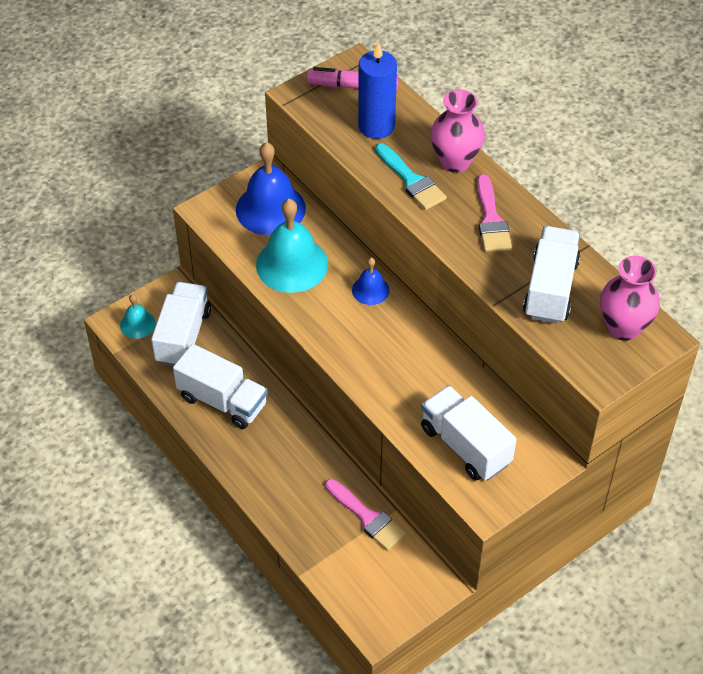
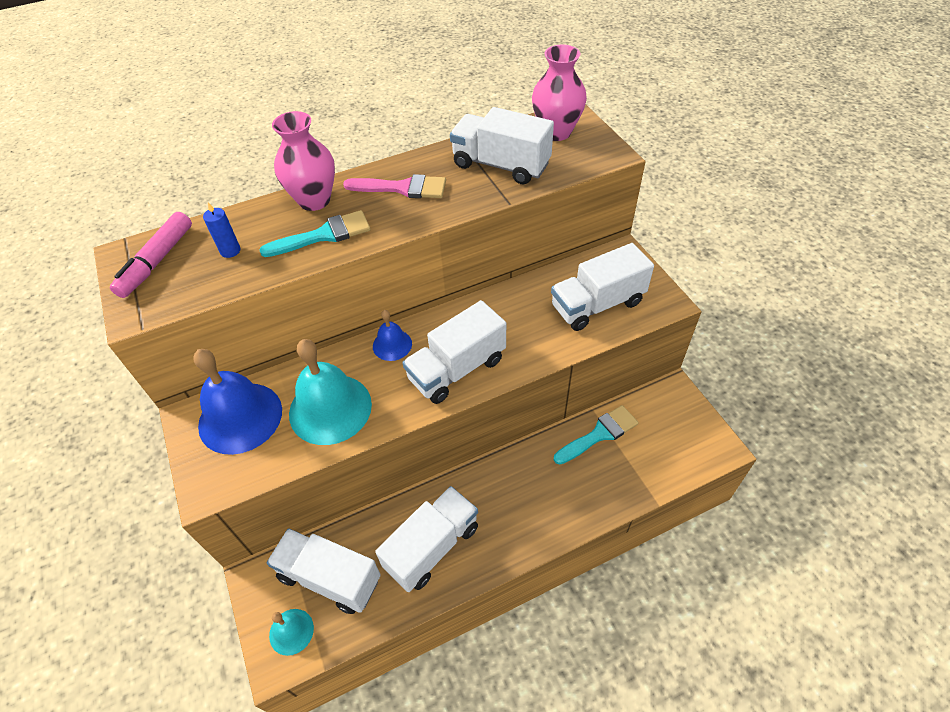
camera: 75 degrees left, 0 degrees up
pink brush [325,479,406,551] -> turquoise brush [554,405,639,465]
blue candle [358,42,397,139] -> blue candle [203,202,241,258], size x0.48
none -> white truck [402,300,506,404]

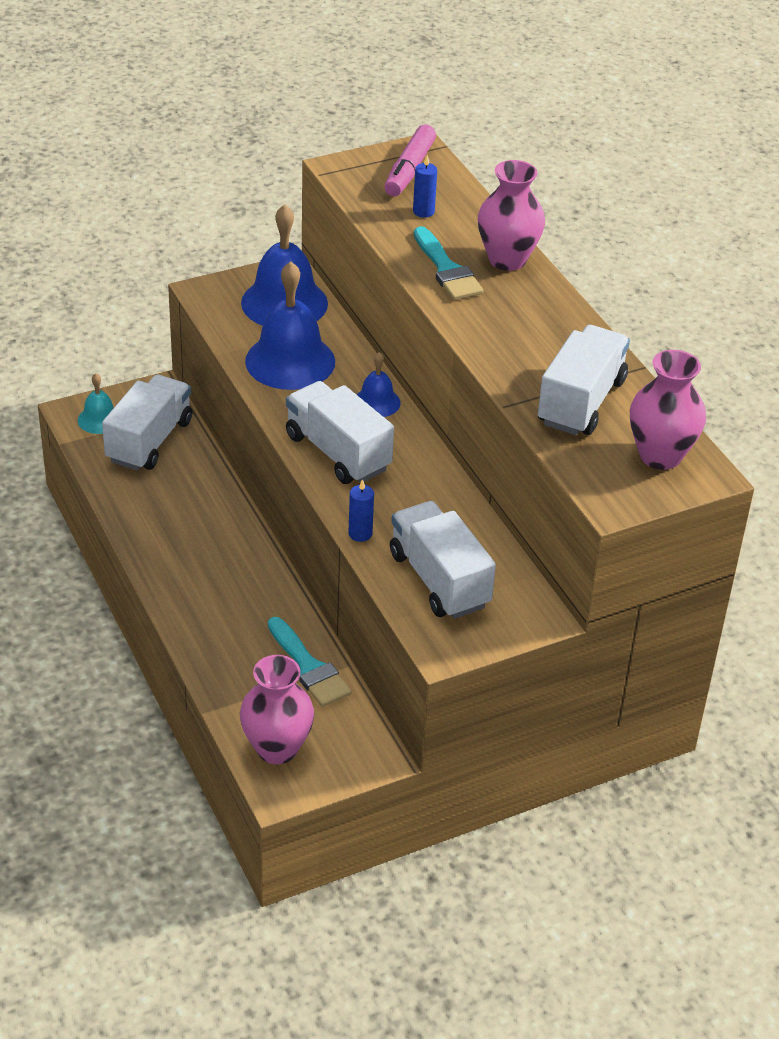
camera: 85 degrees right, 10 degrees down
pink marker [110,212,192,298] -> pink marker turned 90 degrees counterclockwise [384,124,436,196]
turquoise bell [289,339,372,445] -> blue bell [245,261,335,390]
pink brush [343,174,446,198] -> none
white truck [375,486,478,592] -> none
none -> pink vase [240,655,314,764]
none -> blue candle [348,479,374,542]

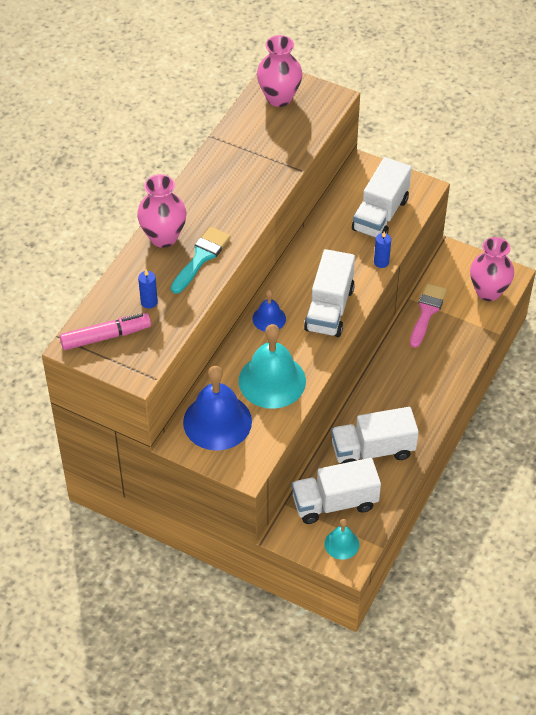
camera: 125 degrees left, 10 degrees up
blue bell [245,261,335,390] -> turquoise bell [239,324,306,409]
turquoise brush [268,617,352,707] -> pink brush [410,283,447,348]
white truck [538,325,630,435] -> white truck moved to [331,407,419,464]

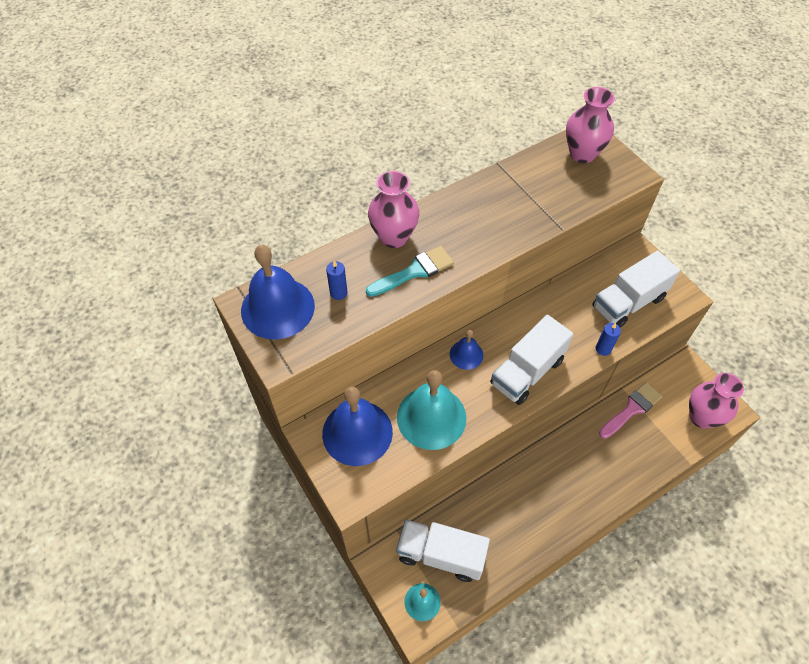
camera: 30 degrees right, 5 degrees up
pink marker [60,313,151,350] -> blue bell [241,245,315,340]
white truck [331,407,419,464] -> none

